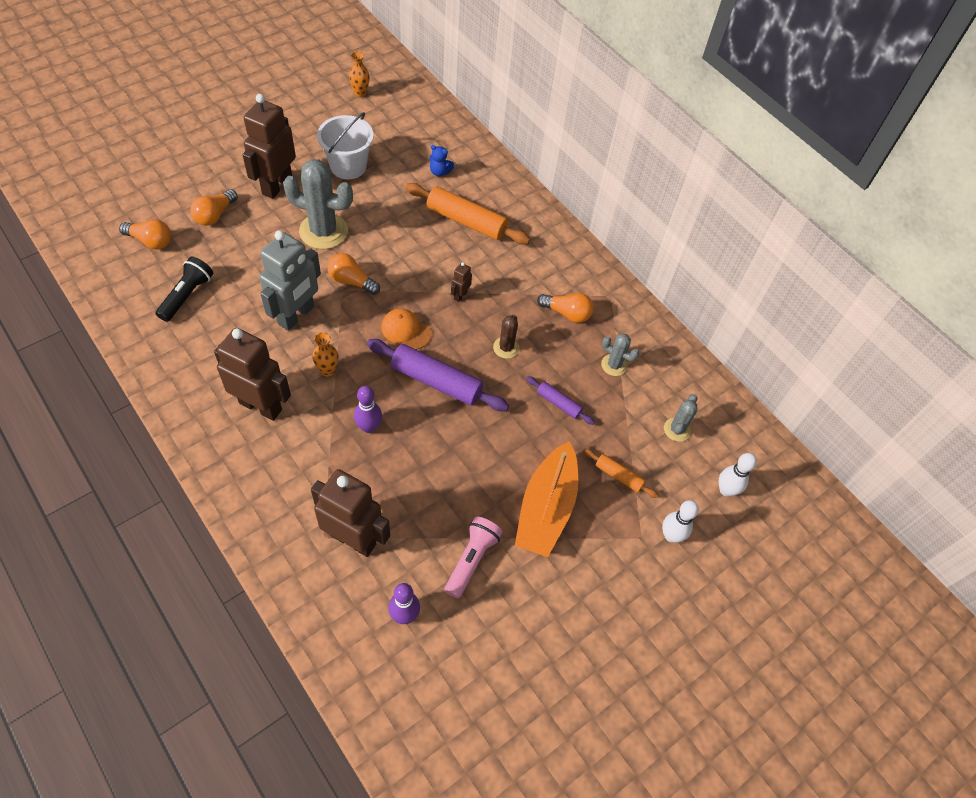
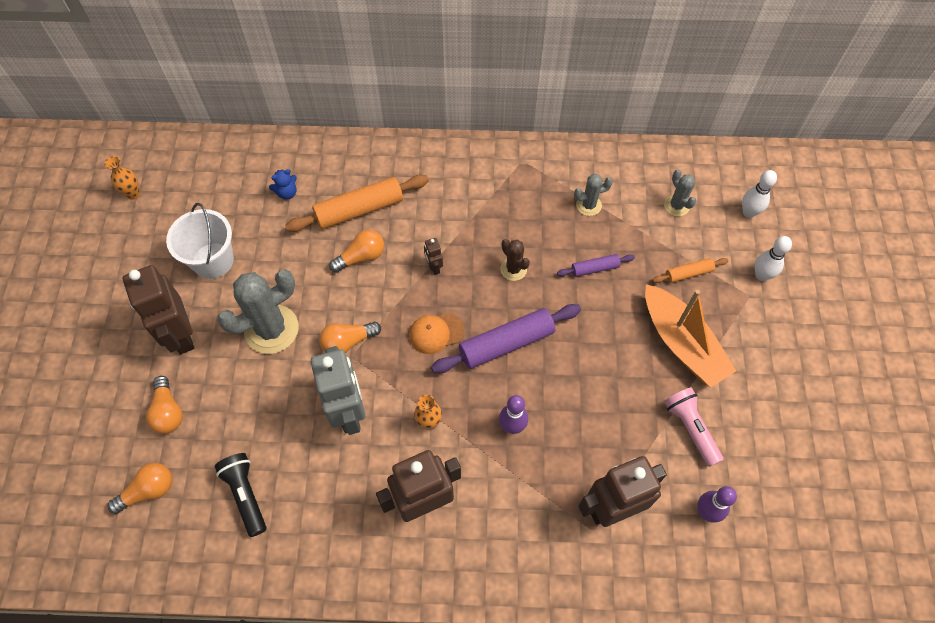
camera: 45 degrees left, 5 degrees up
orange light bulb [537,293,594,323] -> orange light bulb moved to [329,230,384,273]

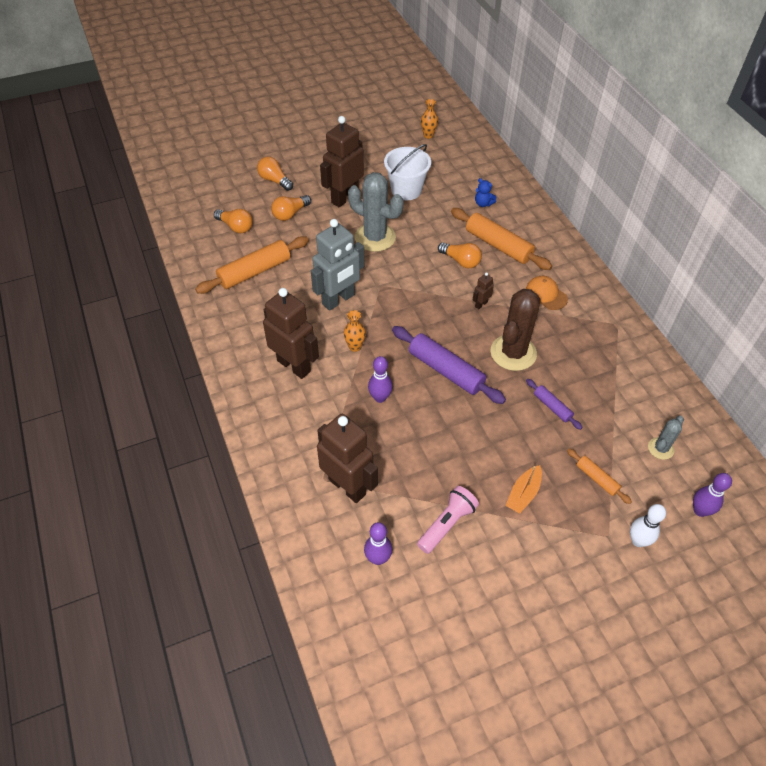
camera: 65 degrees right, 10 degrees down
black flashlight [215,453,267,537] -> orange rolling pin [195,236,309,294]
orange light bulb [319,322,381,353] -> orange light bulb moved to [257,157,293,191]
orange cap [409,313,465,354] -> orange cap moved to [526,276,568,310]
brown cactus [500,239,530,281] -> brown cactus [490,289,541,371], size x1.96
grey cactus [574,174,613,216] -> none
orange boat [645,284,736,387] -> orange boat [506,465,542,514], size x0.51
white bowling pin [742,170,777,218] -> purple bowling pin [693,473,732,517]

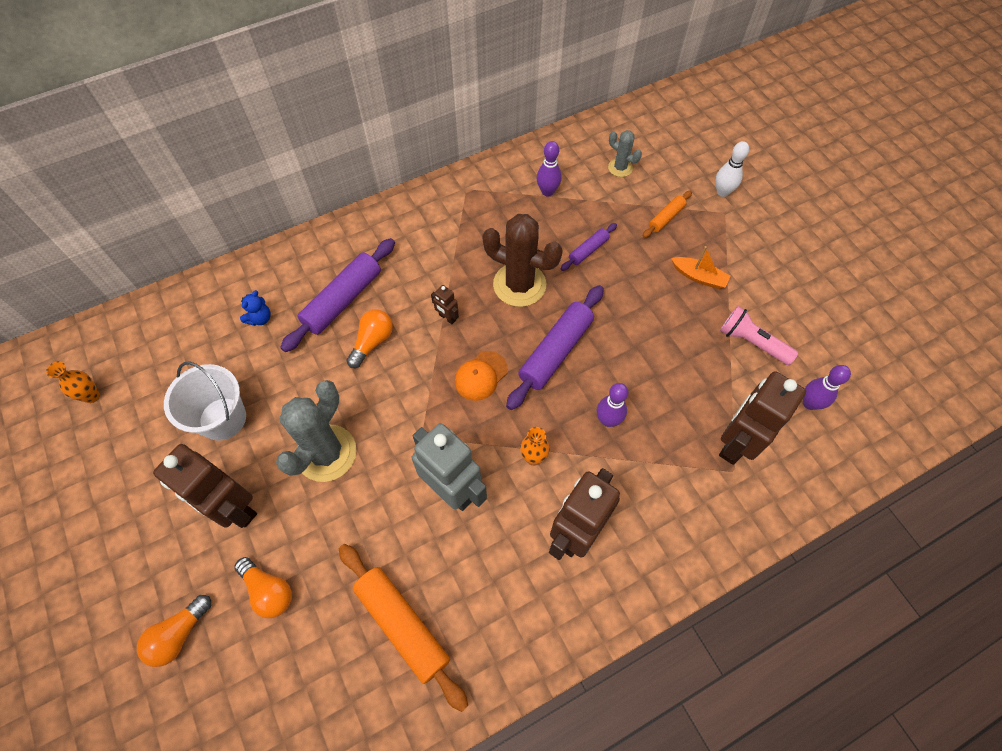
camera: 95 degrees left, 10 degrees up
orange light bulb [214,209,253,233] -> none
orange rolling pin [451,208,552,270] -> purple rolling pin [280,238,395,352]
orange cap [526,276,568,310] -> orange cap moved to [455,351,508,401]
purple bowling pin [693,473,732,517] -> purple bowling pin moved to [537,141,562,197]

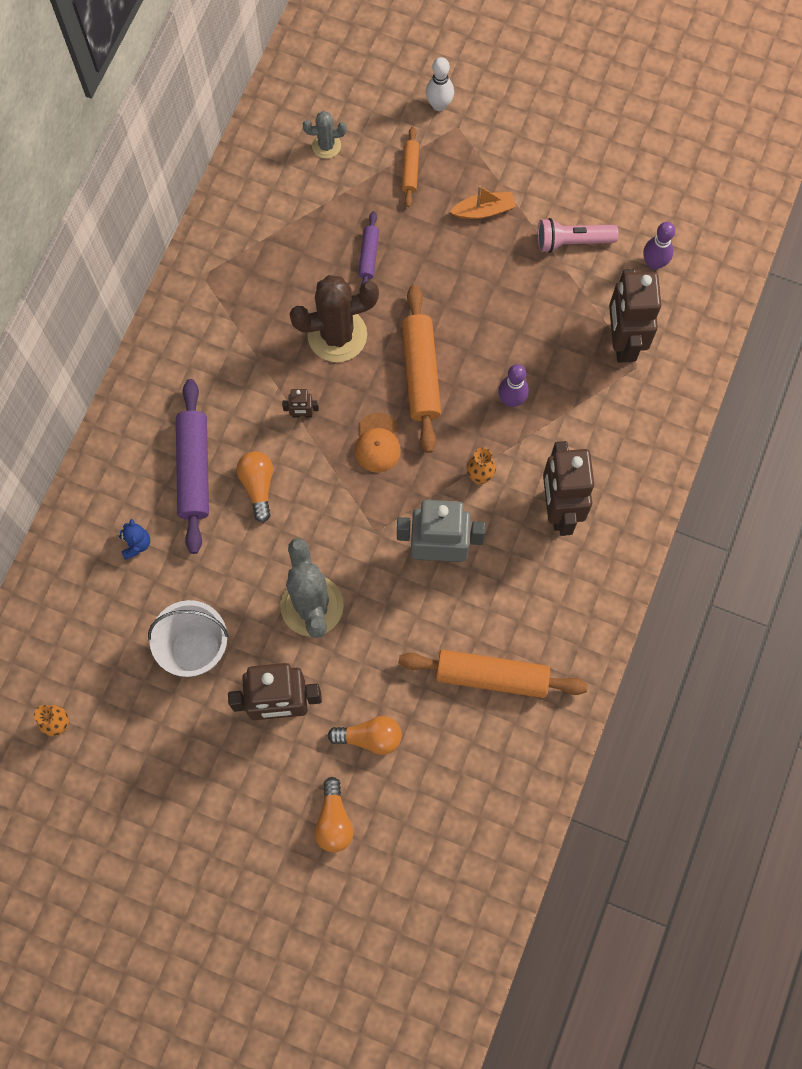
camera: 40 degrees left, 10 degrees up
purple rolling pin [506,285,604,410] -> orange rolling pin [402,285,441,453]
purple bowling pin [537,141,562,197] -> none

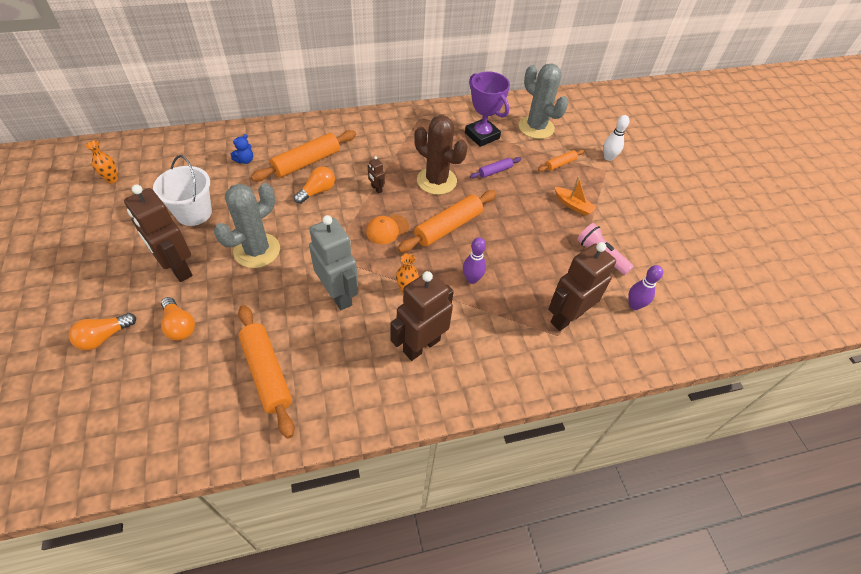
camera: 50 degrees right, 20 degrees down
purple rolling pin [176,379,209,554] -> orange rolling pin [251,130,356,181]
grey cactus [303,111,347,159] -> grey cactus [519,63,568,139], size x1.96
none -> purple trophy [465,71,510,147]

